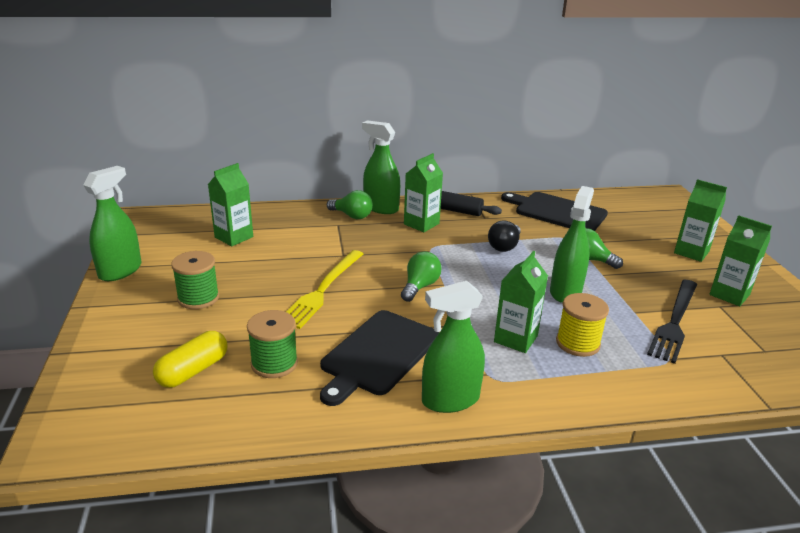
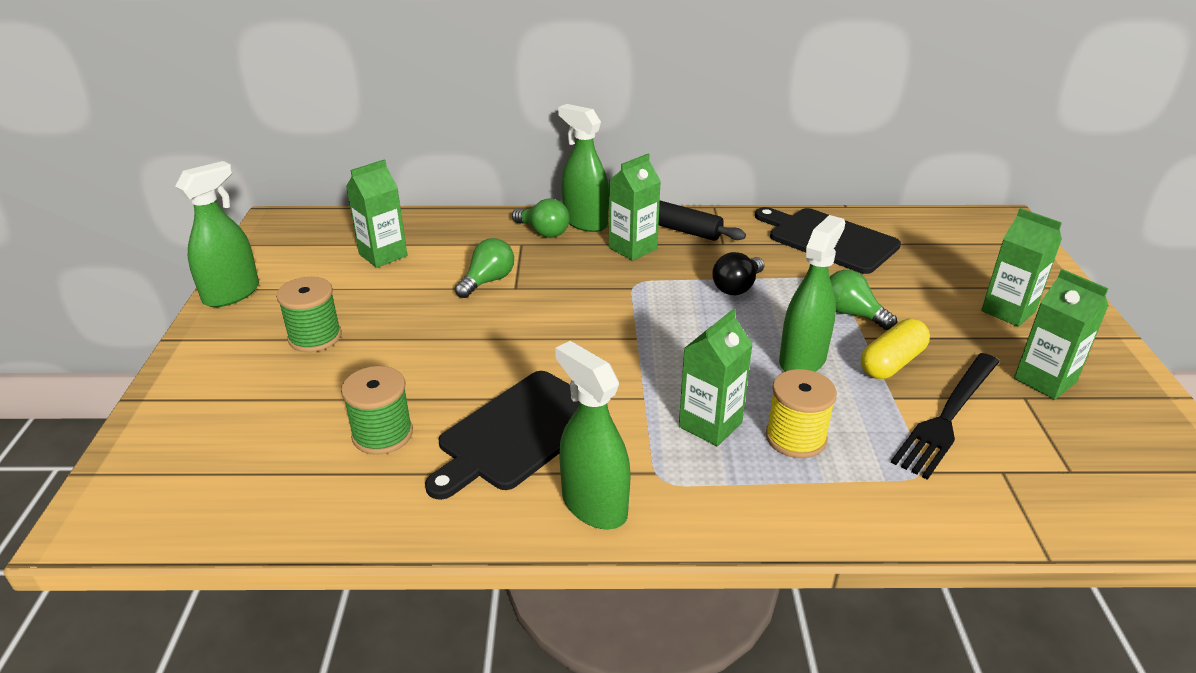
camera: 10 degrees right, 5 degrees up
yellow capsule [153,331,228,388] -> yellow capsule moved to [861,319,930,379]
yellow fork [286,250,363,329] -> none
green light bulb [401,251,442,302] -> green light bulb moved to [455,238,514,298]
green spray bottle [422,281,485,413] -> green spray bottle turned 60 degrees clockwise [555,341,631,529]

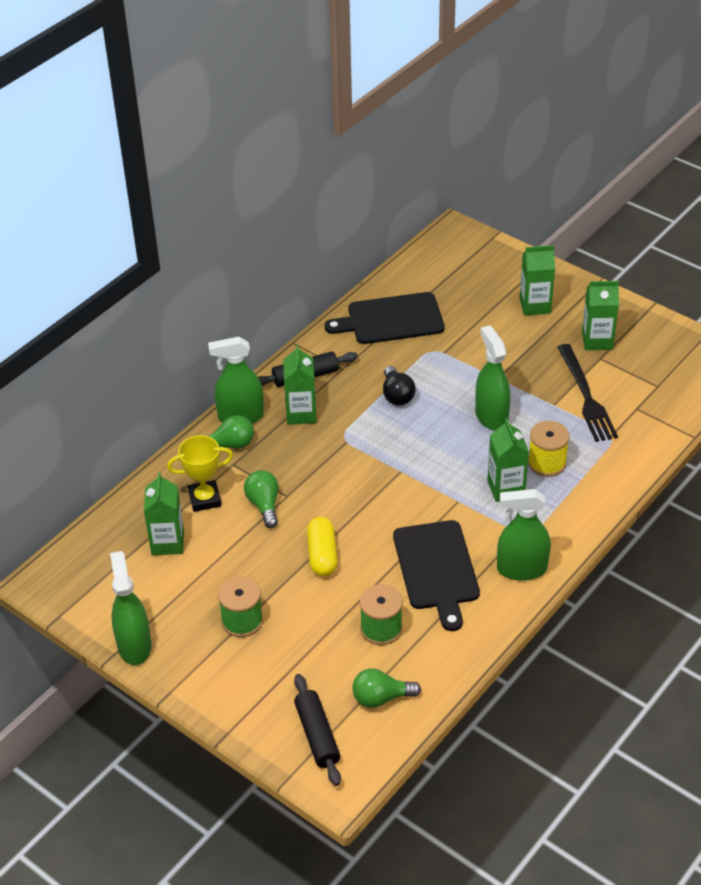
camera: 50 degrees left, 10 degrees up
green light bulb [830,270,897,330] -> green light bulb moved to [352,668,421,708]
yellow capsule [861,319,930,379] -> yellow capsule moved to [307,517,338,576]
none -> yellow trophy [167,435,233,512]
none -> black rolling pin [294,674,341,786]

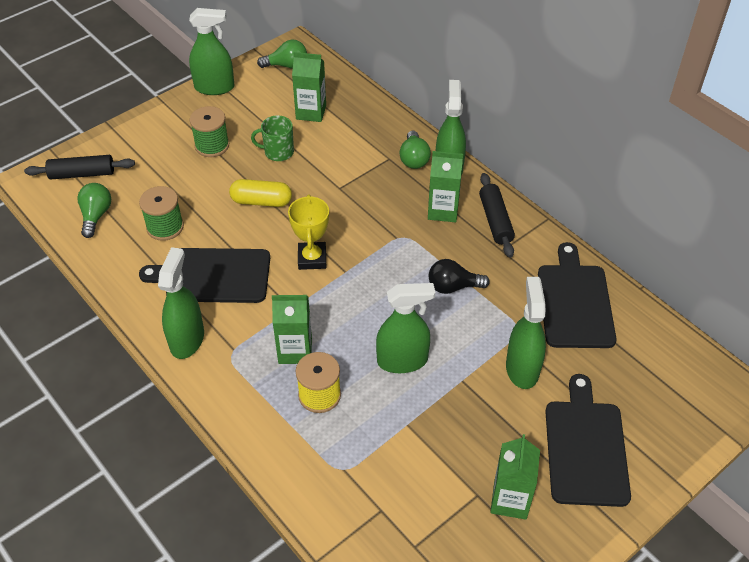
camera: 100 degrees right, 5 degrees up
yellow trophy [167,435,233,512] -> yellow trophy moved to [288,195,329,270]
green light bulb [244,470,279,528] -> green light bulb moved to [257,39,307,69]
green carton [520,245,555,315] -> black cutting board [545,374,631,507]
black fork [557,344,618,442] -> none
none -> green mug [251,115,294,161]
none -> green spray bottle [506,277,546,389]

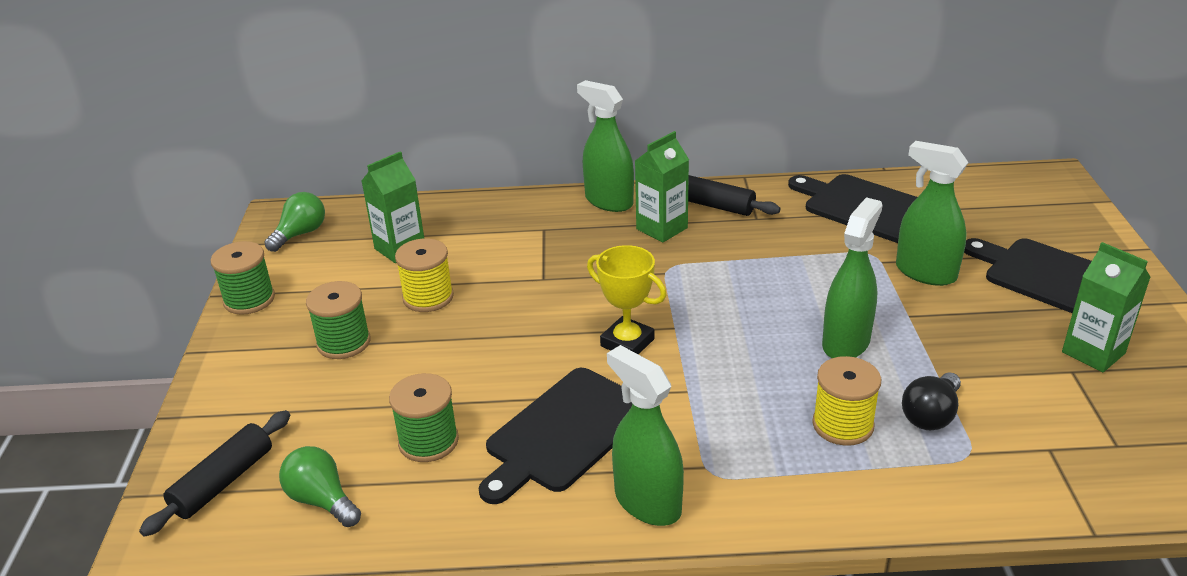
camera: 50 degrees left, 15 degrees down
green spray bottle [189,8,235,95] -> green spool [211,241,275,315]
yellow capsule [229,179,292,207] -> none
green mug [251,115,294,161] -> yellow spool [395,238,454,312]
green carton [272,295,312,364] -> none
green light bulb [399,131,431,169] -> none
black light bulb [429,259,490,294] -> black light bulb moved to [902,372,961,430]

